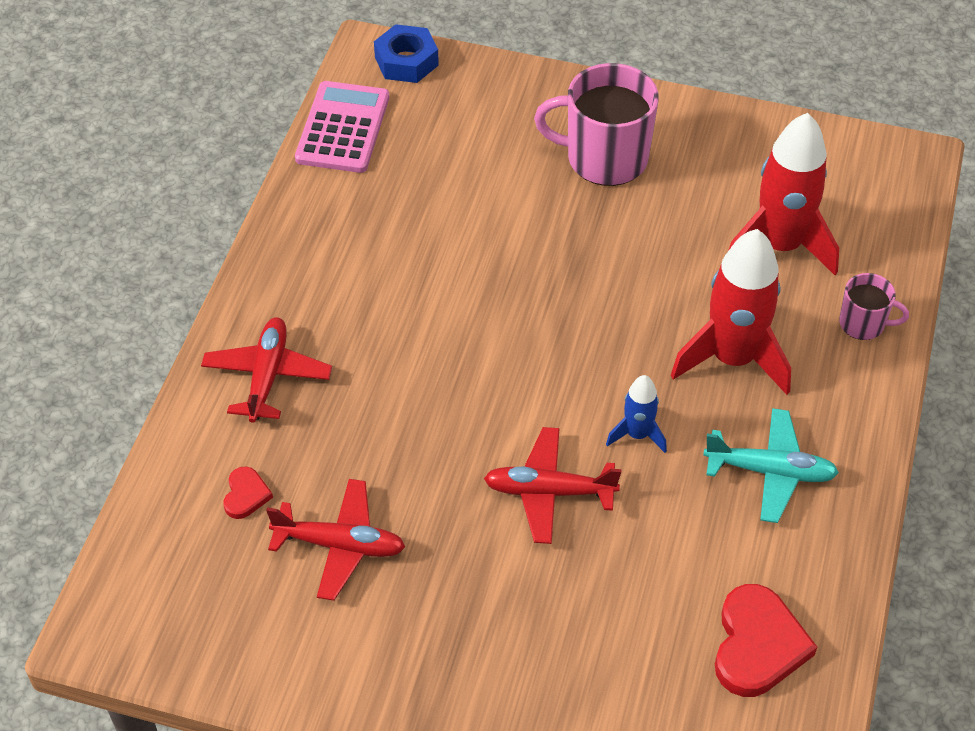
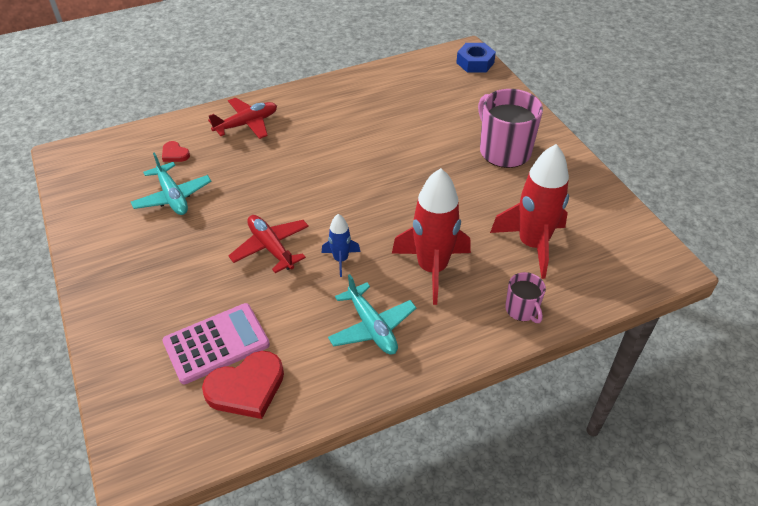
camera: 50 degrees right, 5 degrees down
red heart [224,466,273,519] -> red heart turned 75 degrees clockwise [162,141,190,162]
red plane [266,479,405,601] -> turquoise plane [131,152,211,215]
pink calculator [295,81,389,173] -> pink calculator moved to [162,303,270,384]

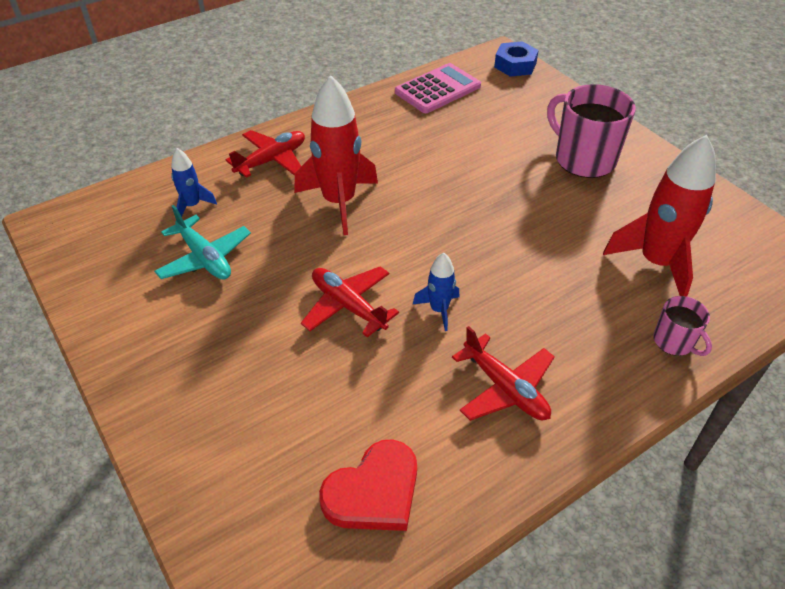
camera: 10 degrees left, 0 degrees up
red heart [162,141,190,162] -> blue rocket [171,148,217,217]
pink calculator [162,303,270,384] -> pink calculator moved to [395,63,481,113]
turquoise plane [328,274,416,355] -> red plane [452,326,555,421]
red rocket [392,168,471,305] -> red rocket moved to [294,75,378,235]

